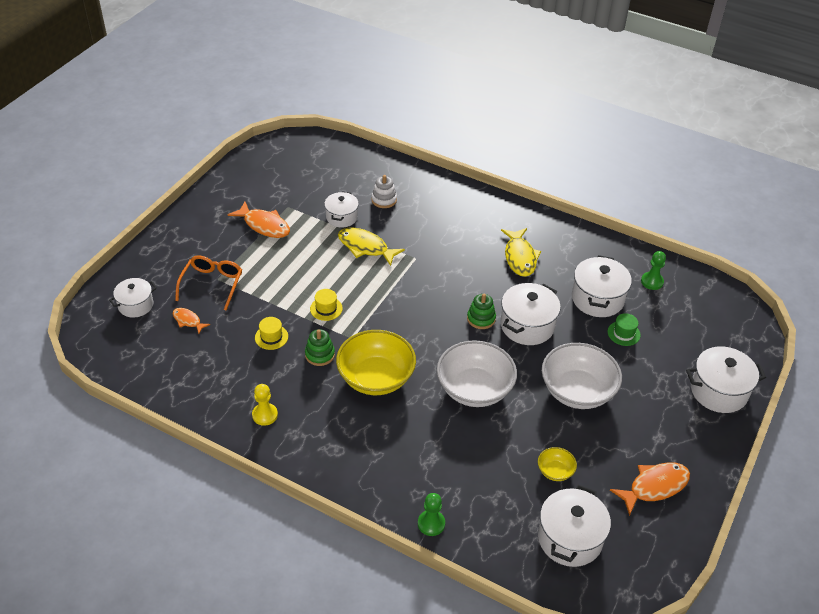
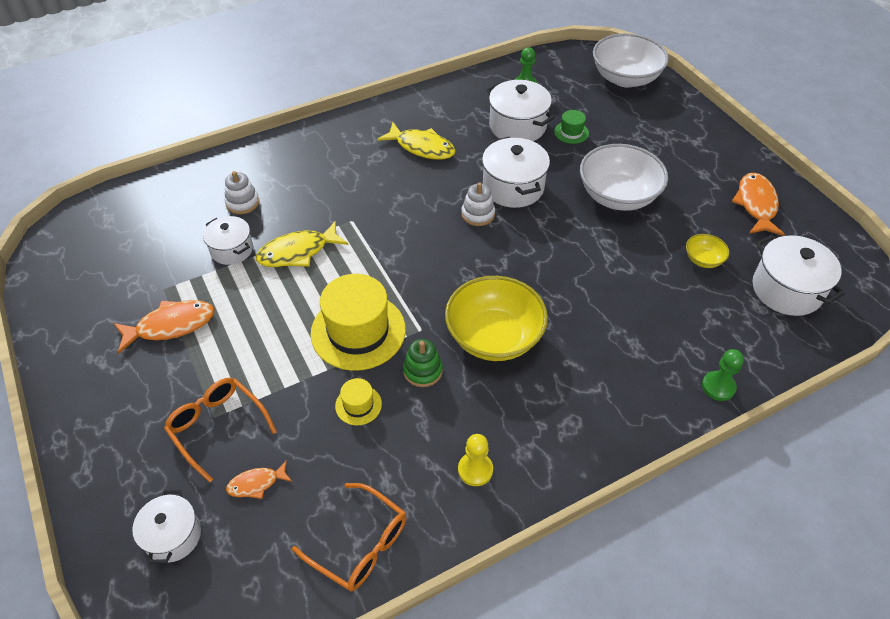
camera: 55 degrees left, 5 degrees up
yellow hat [310,289,343,321] -> yellow hat [311,274,406,371], size x2.19
white bowl [437,340,517,407] -> white bowl moved to [593,33,669,87]
green stacking toy [467,294,496,329] -> white stacking toy [461,183,495,226]
white pot [686,346,766,413] -> none
none -> orange glasses [292,483,406,591]

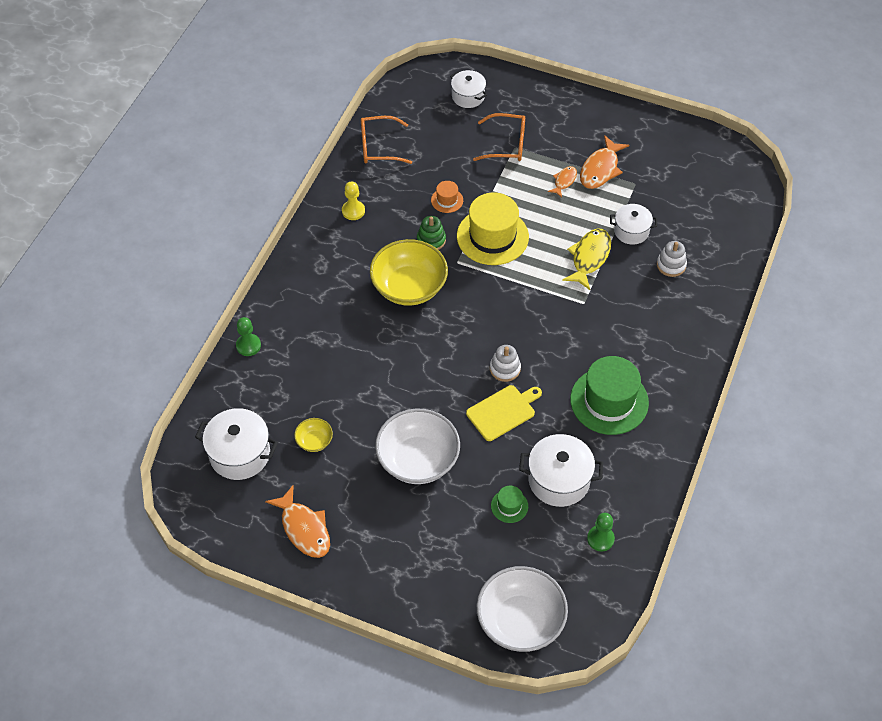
camera: 140 degrees right, 5 degrees up
orange fish [226,460,292,499] -> orange fish moved to [548,166,577,198]
yellow hat [335,378,382,425] -> orange hat [431,181,463,213]
yellow fish [377,122,456,160] -> green hat [570,356,649,435]
white pot [482,137,550,208] -> yellow cutting board [466,385,542,441]

